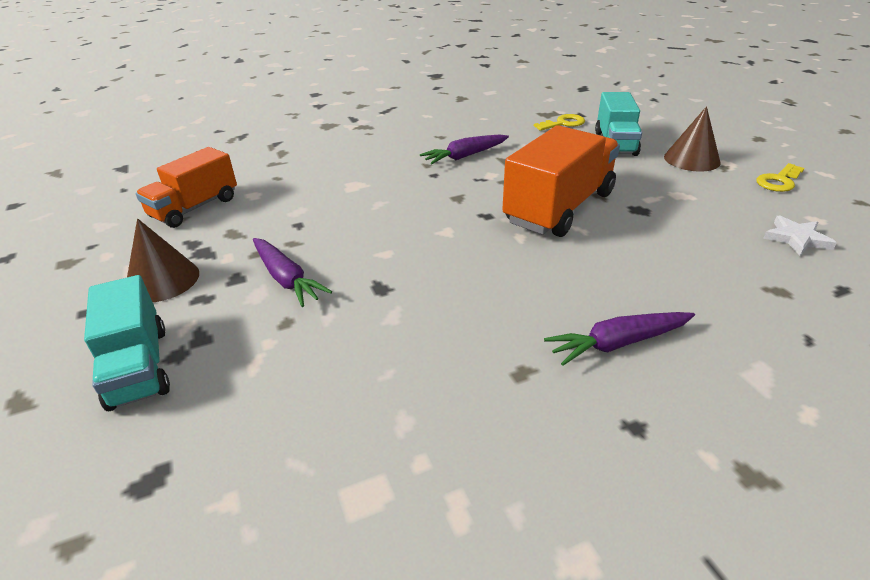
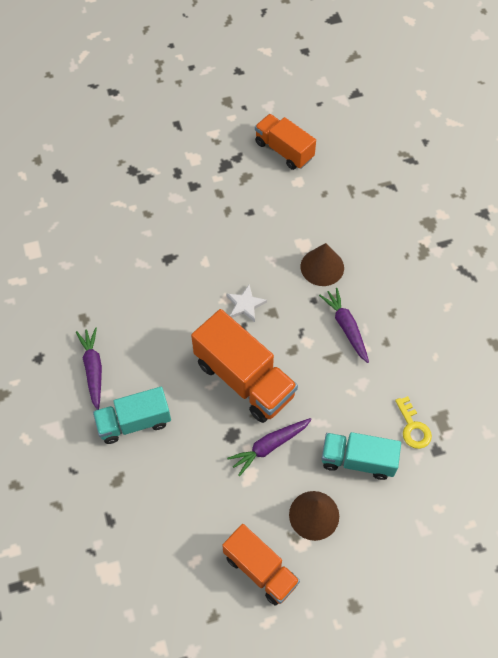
camera: 95 degrees right, 25 degrees up
turquoise truck [84,275,170,411] -> turquoise truck moved to [93,387,171,444]
brown cone [127,219,199,302] -> brown cone moved to [301,243,344,286]
purple carrot [253,238,332,307] -> purple carrot moved to [227,418,312,476]
yellow key [756,163,805,192] -> orange truck [222,524,300,606]
white star [763,216,837,256] -> white star moved to [226,285,267,322]

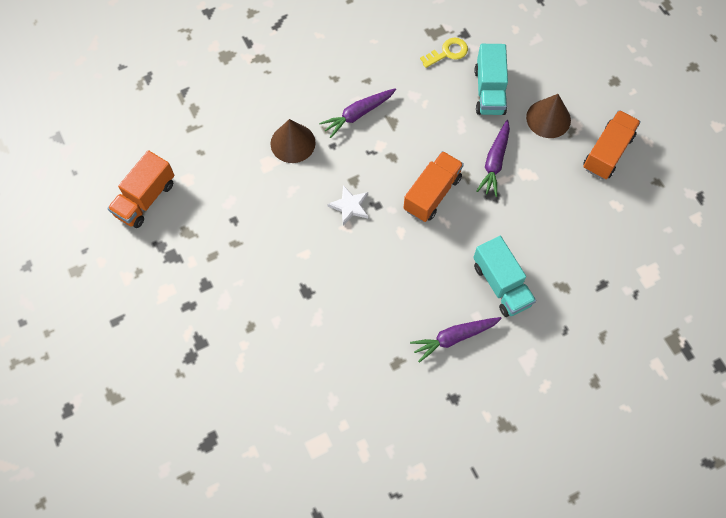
camera: 100 degrees left, 5 degrees up
orange truck [191,309,298,423] -> orange truck [404,151,464,222], size x0.66
purple carrot [227,418,312,476] -> purple carrot turned 60 degrees clockwise [476,120,510,197]

